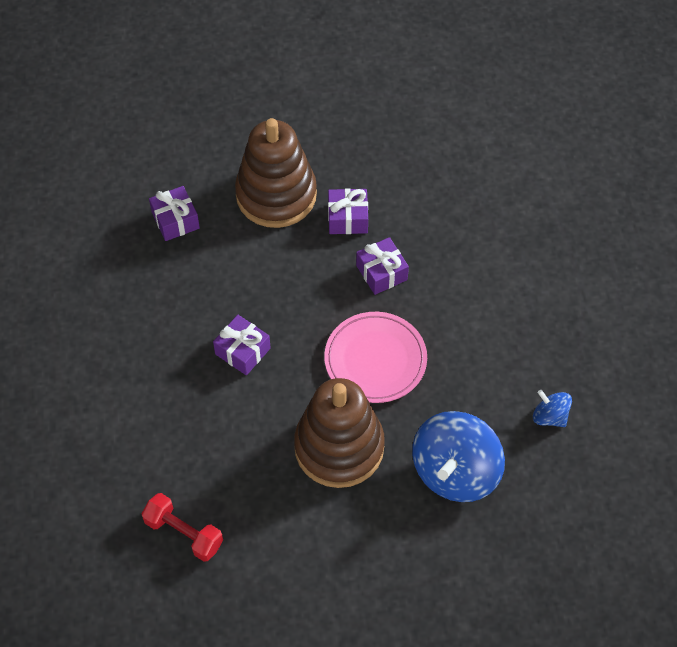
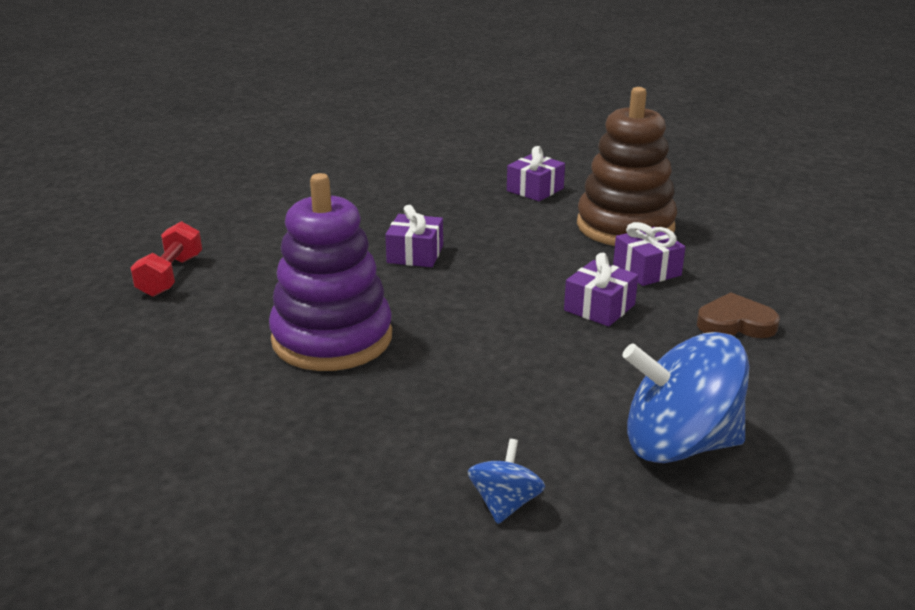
camera: 65 degrees right, 30 degrees down
brown stacking toy [294,378,385,488] -> purple stacking toy [269,173,392,371]
pink plate [324,312,427,403] -> none
blue spinning top [412,411,505,502] -> blue spinning top moved to [622,332,749,463]
none -> brown heart [697,293,780,338]

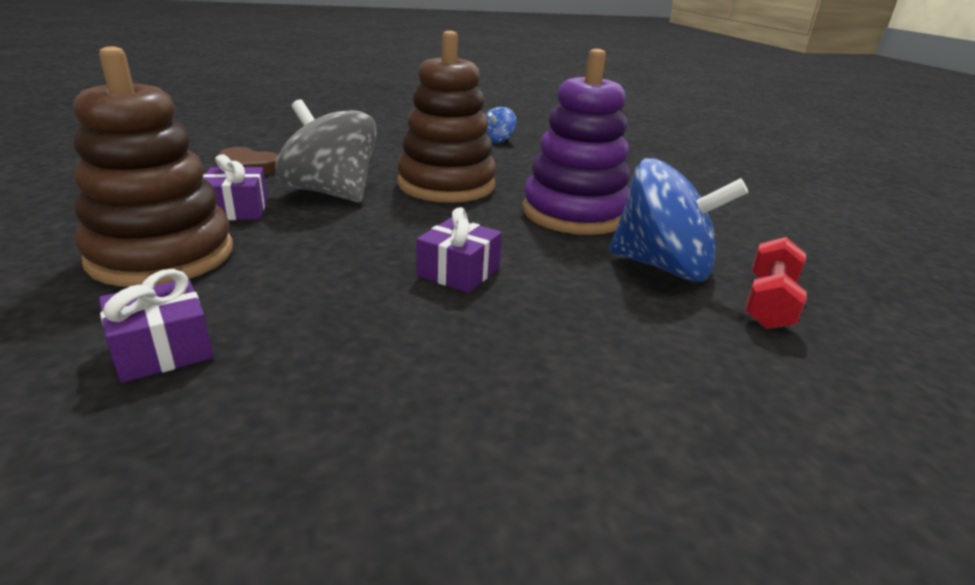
camera: 165 degrees left, 0 degrees up
purple gift [564,253,638,327] -> grey spinning top [275,100,377,202]
blue spinning top [622,332,749,463] -> blue spinning top moved to [609,158,748,282]
none -> brown stacking toy [397,31,496,203]

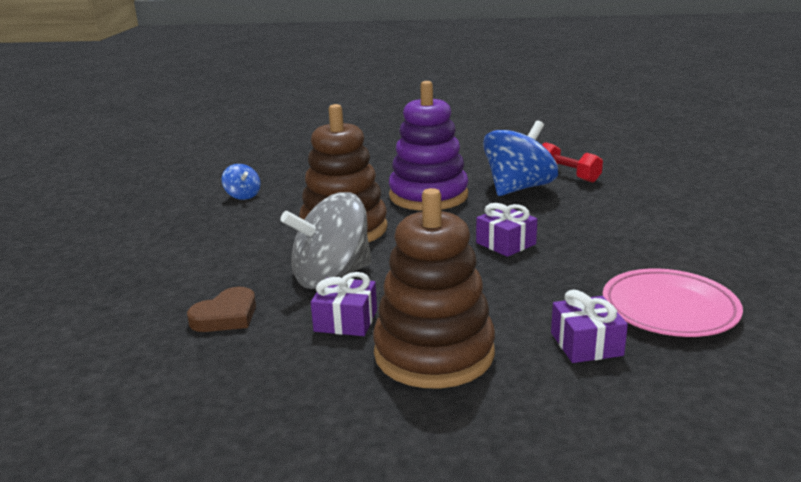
camera: 65 degrees left, 5 degrees down
none -> pink plate [603,268,743,337]

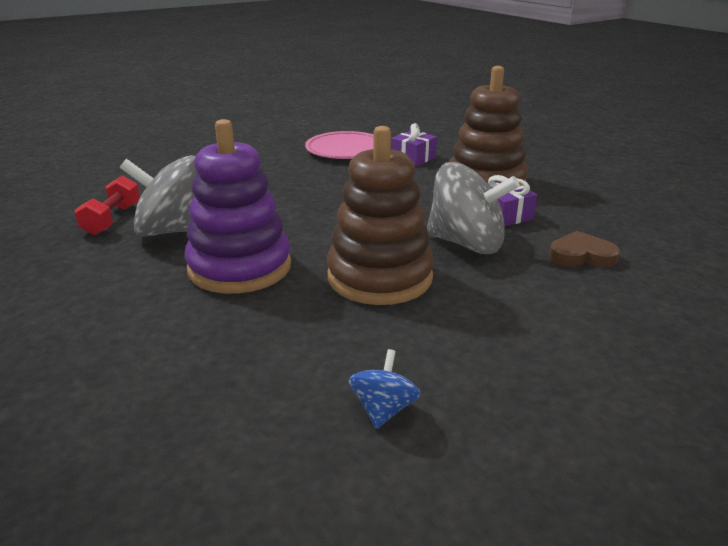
camera: 130 degrees left, 5 degrees up
purple gift [476,203,537,257] -> none
blue spinning top [483,120,558,196] -> grey spinning top [120,155,198,237]

